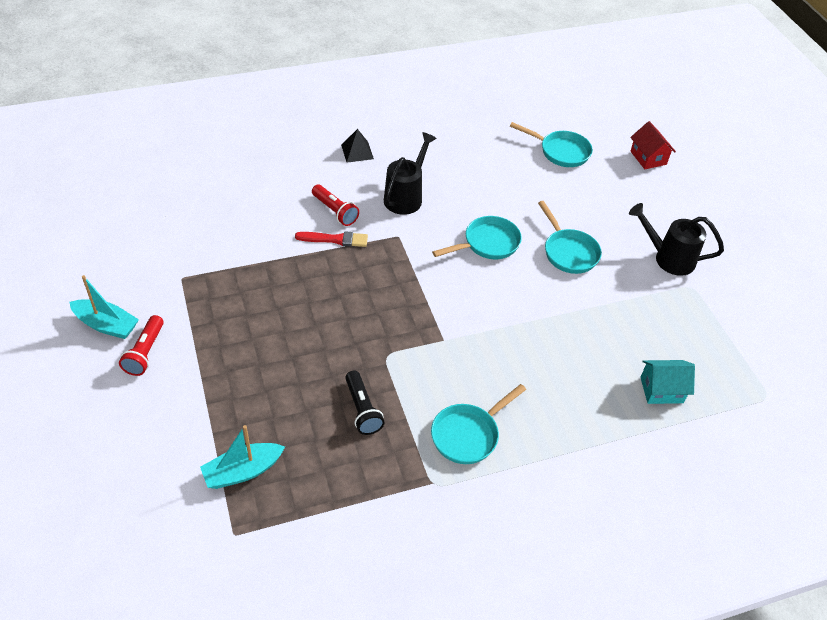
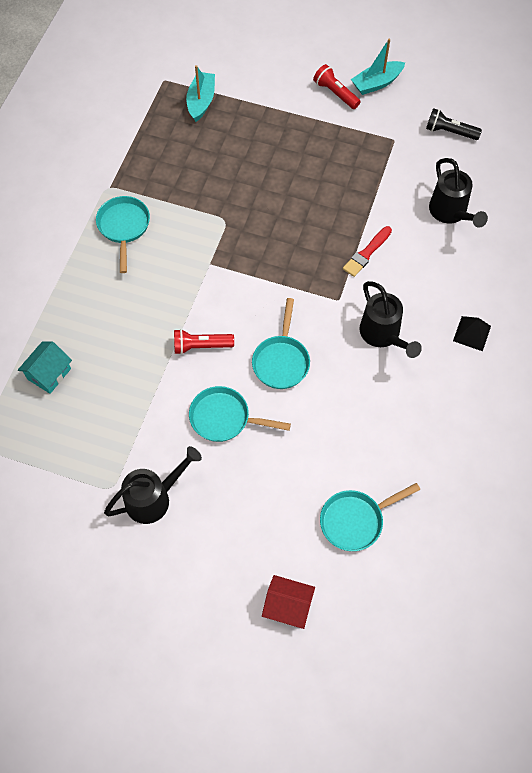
camera: 130 degrees right, 15 degrees up
red flashlight [312,185,359,226] -> red flashlight moved to [174,329,234,355]
black flashlight [345,371,385,435] -> black flashlight moved to [426,108,482,140]
none -> black watering can [429,158,488,228]

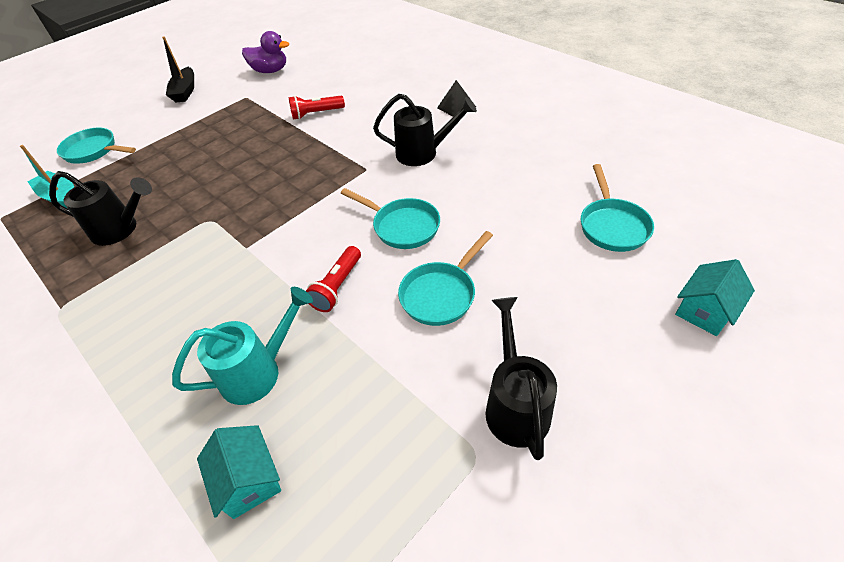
camera: 60 degrees left, 15 degrees down
turquoise pan [96,196,150,273] -> turquoise pan moved to [57,128,136,164]
red house [262,575,315,629] -> turquoise house [675,259,755,336]
red flashlight [313,64,361,109] -> red flashlight moved to [289,96,345,120]
red brush [343,226,392,277] -> none
turquoise boat [351,39,405,95] -> black boat [162,36,194,102]
black flashlight [426,108,482,140] -> purple duck [242,31,289,73]
black watering can [429,158,488,228] -> black watering can moved to [49,171,152,246]
none -> turquoise watering can [172,287,313,405]

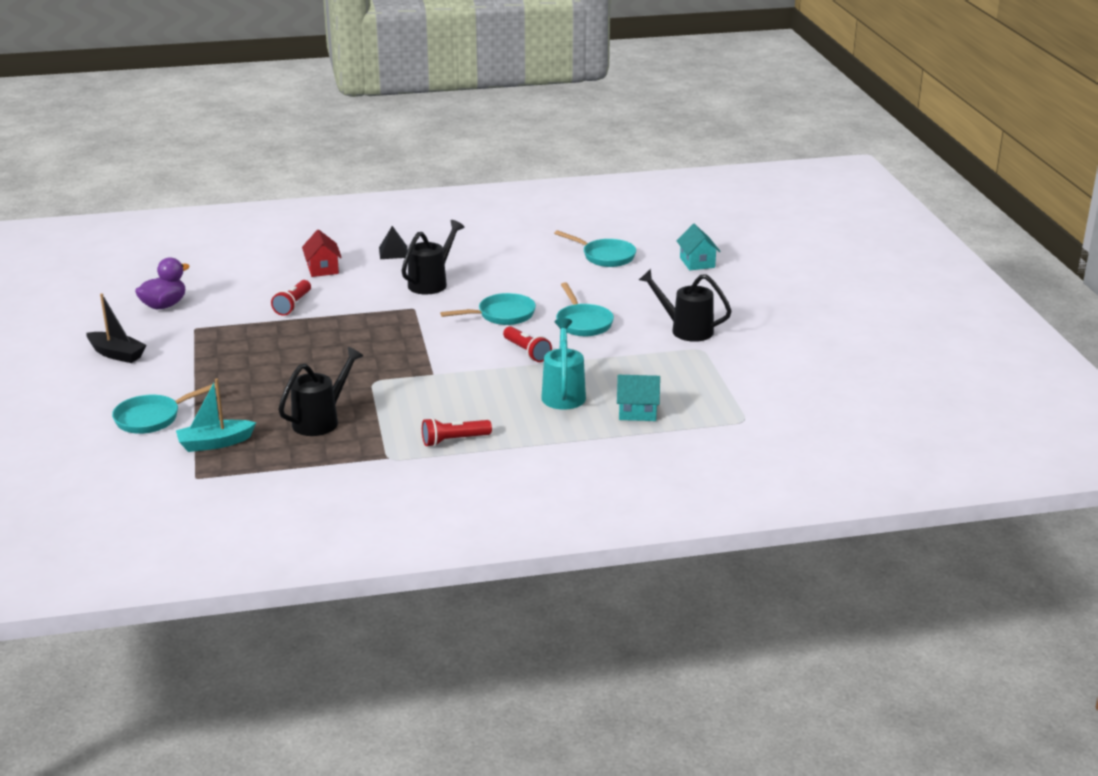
camera: 60 degrees left, 20 degrees down
none -> red house [302,230,342,277]
none -> red flashlight [422,418,492,447]

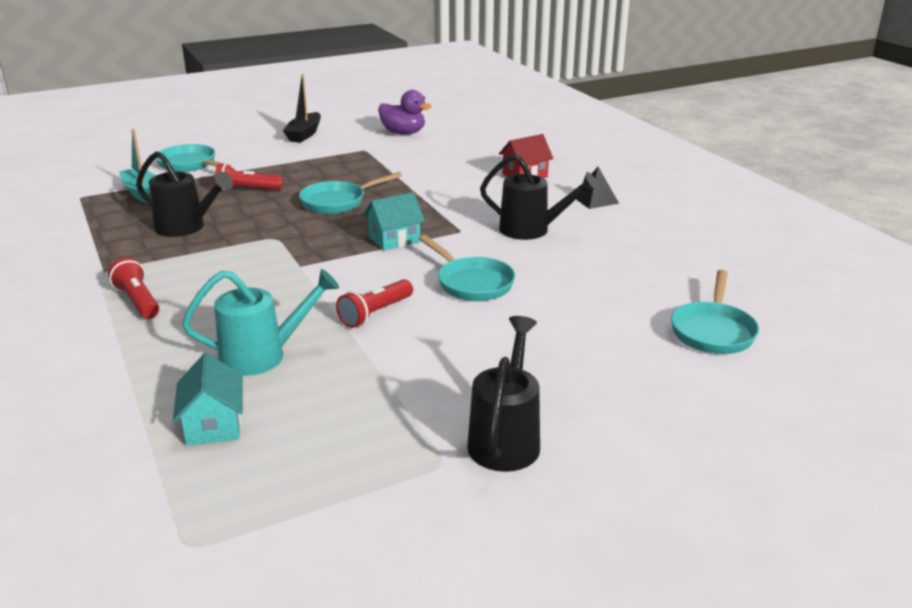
camera: 75 degrees right, 0 degrees up
red flashlight [271,280,311,316] -> red flashlight moved to [215,164,283,191]
turquoise pan [556,282,614,336] -> turquoise pan moved to [299,172,402,214]
turquoise house [677,224,721,270] -> turquoise house moved to [363,192,425,251]

